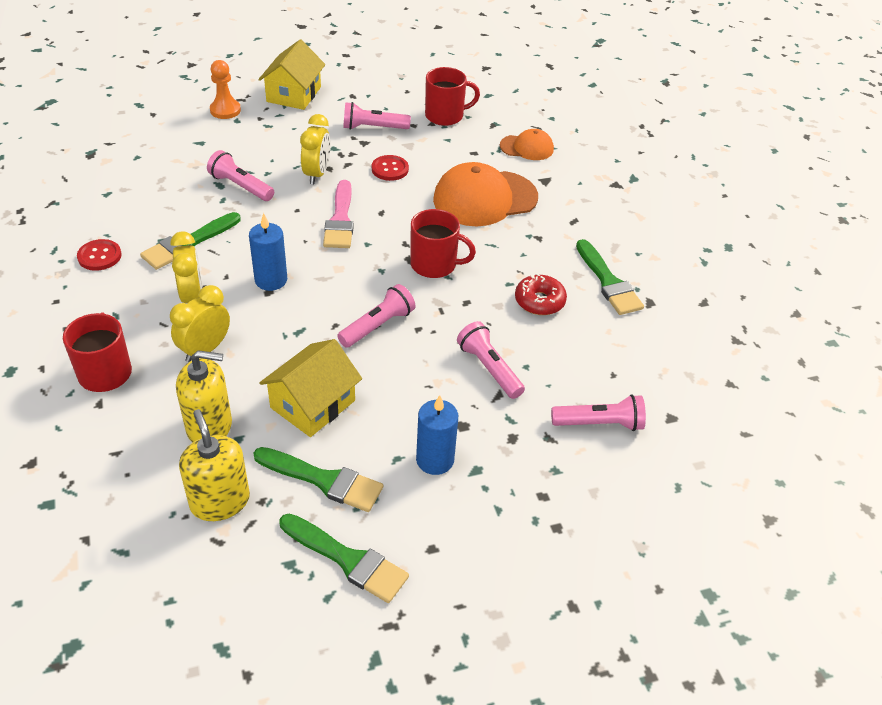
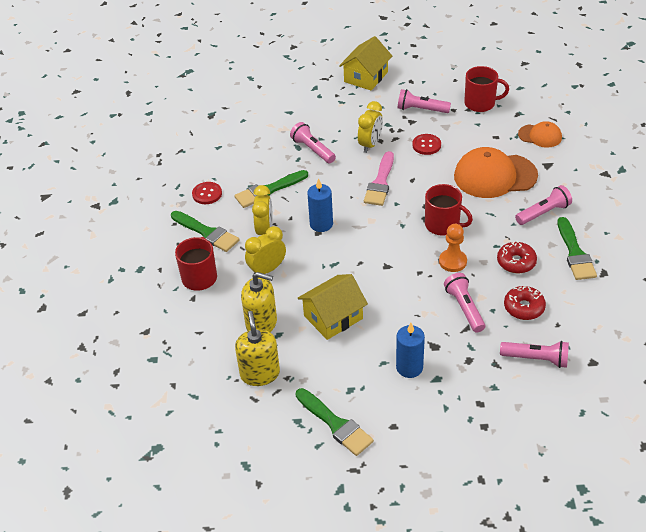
camera: 20 degrees right, 0 degrees up
orange pawn [210,60,241,119] -> orange pawn moved to [439,224,467,272]
green brush [253,447,383,512] -> green brush moved to [171,211,239,252]
pink flashlight [337,284,415,348] -> pink flashlight moved to [515,185,572,225]
none -> red donut [504,286,546,320]

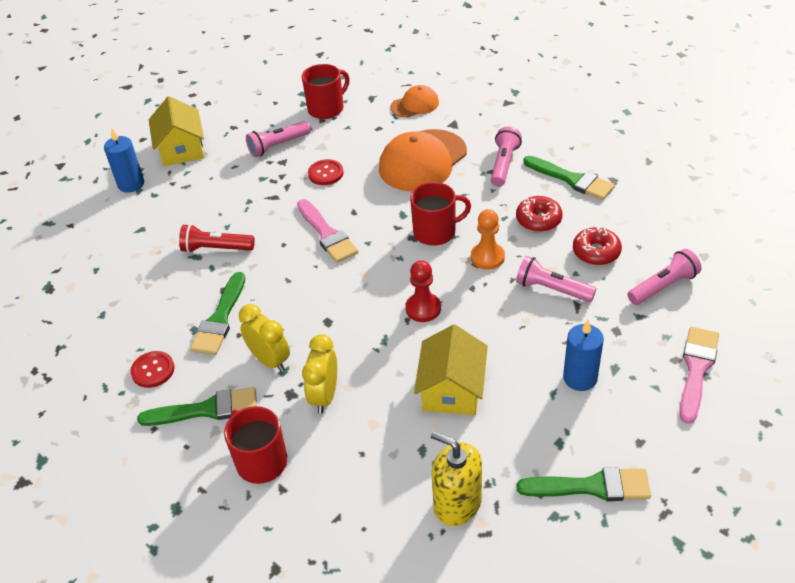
camera: 45 degrees left, 0 degrees up
yellow soap dispenser [241,272,277,332] -> none
pink flashlight [290,122,336,163] -> red flashlight [179,224,255,253]
blue candle [307,178,333,232] -> blue candle moved to [104,128,144,193]
yellow clock [358,101,383,153] -> none
none -> red pawn [405,260,441,322]
none -> pink brush [680,327,719,424]

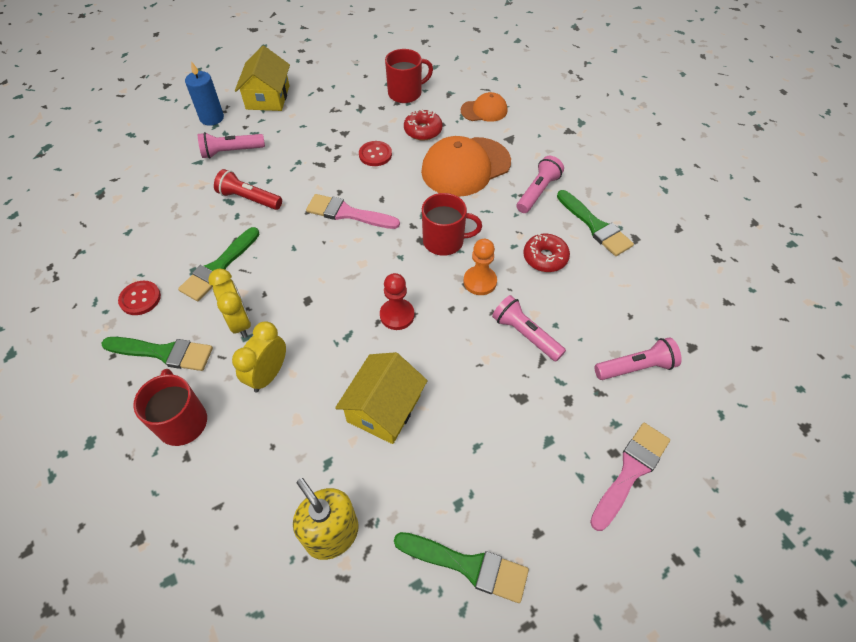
camera: 15 degrees right, 10 degrees up
pink flashlight [246,121,311,157] -> pink flashlight moved to [198,132,265,159]
pink brush [297,199,358,263] -> pink brush turned 120 degrees clockwise [306,194,400,229]
blue candle [563,320,604,391] -> none
red donut [573,227,622,265] -> red donut moved to [404,110,443,141]

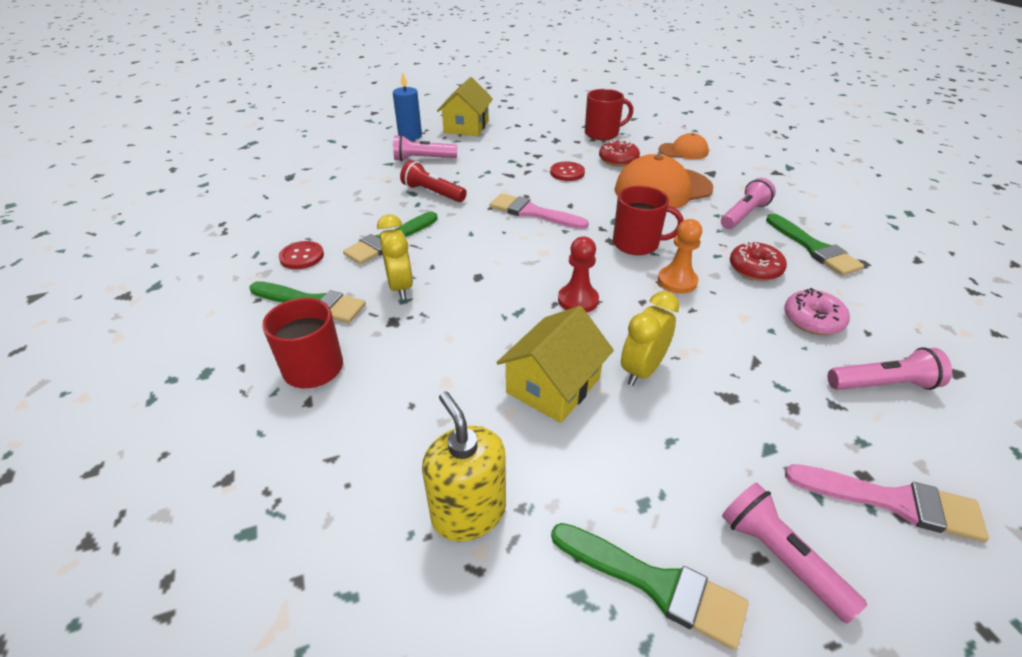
camera: 10 degrees right, 15 degrees down
yellow clock [232,321,286,393] -> yellow clock moved to [621,291,679,386]
pink flashlight [492,295,566,361] -> pink flashlight moved to [722,483,867,623]
pink brush [590,423,670,531] -> pink brush turned 60 degrees clockwise [785,464,989,542]
none -> pink donut [784,288,850,335]

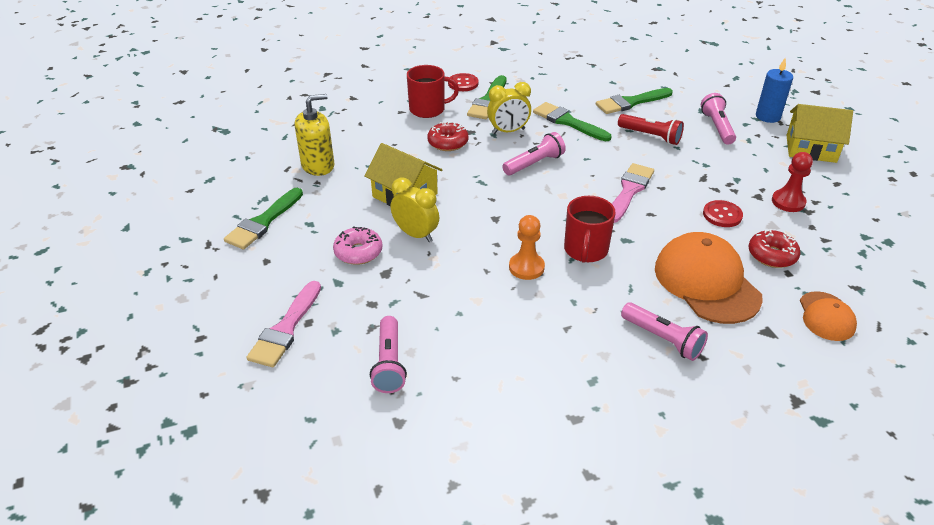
camera: 90 degrees right, 0 degrees up
red button [279,241,324,269] -> red button moved to [448,73,478,91]
red flashlight [400,160,467,202] -> red flashlight turned 90 degrees clockwise [618,114,684,145]
red pawn [558,237,599,312] -> red pawn moved to [772,152,813,212]
red mug [585,89,633,140] -> none
pink flashlight [722,483,867,623] -> pink flashlight moved to [502,132,566,175]
red donut [730,241,787,281] -> red donut moved to [427,122,468,151]
green brush [766,213,864,276] -> green brush moved to [596,88,673,114]
pink donut [784,288,850,335] -> pink donut moved to [333,226,382,265]

